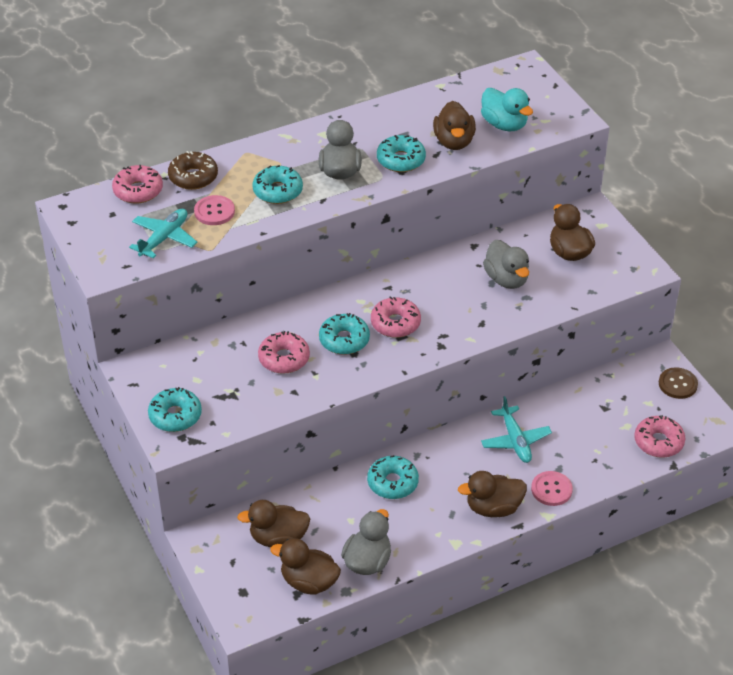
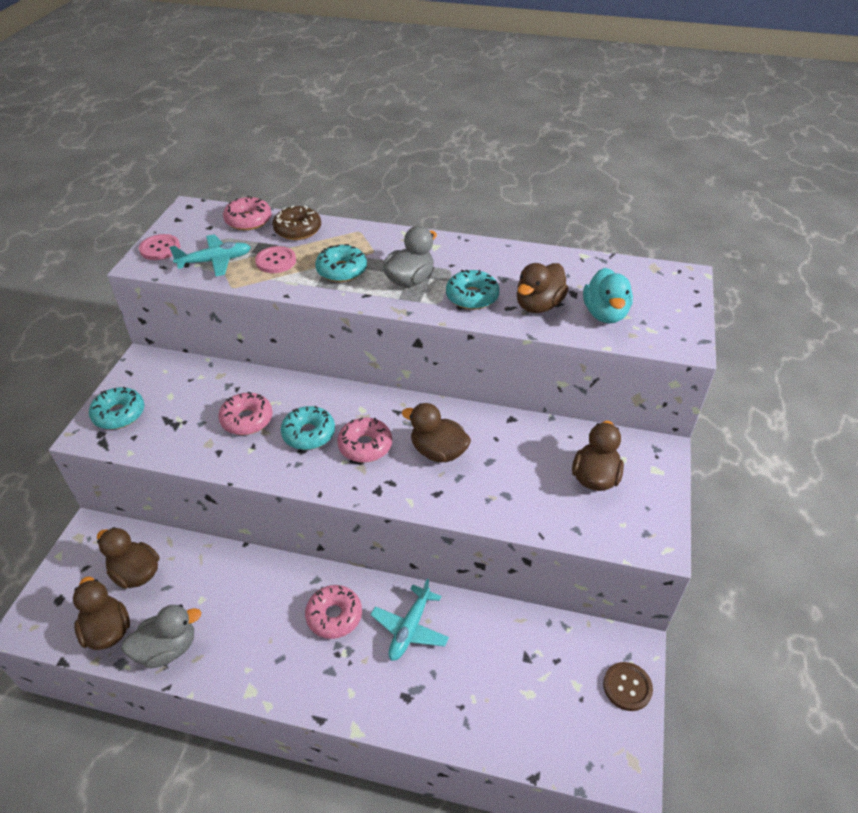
camera: 40 degrees right, 0 degrees up
turquoise donut [367,455,419,499] -> none
brown duck [458,471,527,517] -> brown duck moved to [402,403,471,462]
grey duck [483,240,529,289] -> none
pink button [531,471,573,506] -> pink button moved to [139,234,180,260]
pink donut [634,415,685,458] -> pink donut moved to [305,585,362,639]

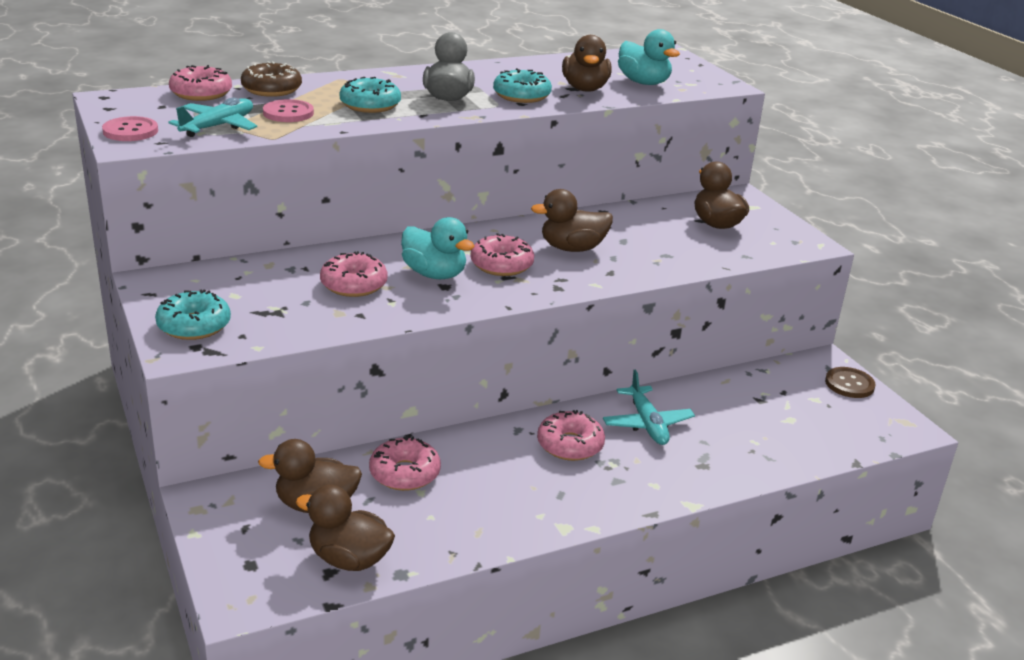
camera: 40 degrees left, 15 degrees down
grey duck [121,604,201,669] -> none
turquoise donut [281,406,335,450] -> turquoise duck [401,217,475,279]
none -> pink donut [369,436,441,491]

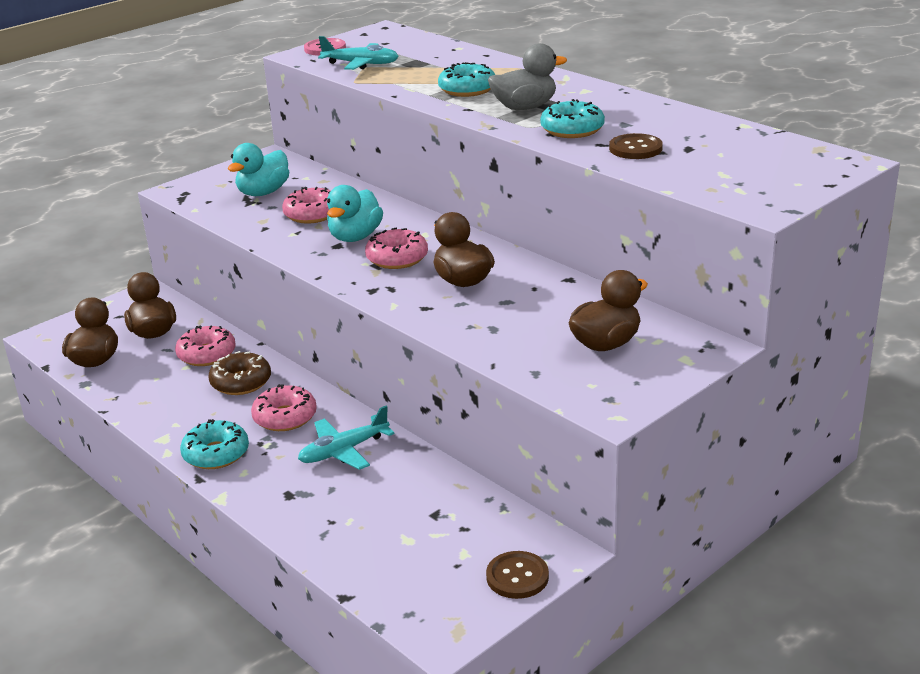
camera: 75 degrees right, 0 degrees up
turquoise donut [155,290,231,340] -> turquoise donut moved to [180,419,249,469]
pink donut [169,65,232,101] -> none
brown donut [241,61,302,97] -> brown donut moved to [208,351,271,395]
pink button [263,99,314,122] -> none
brown duck [562,35,612,92] -> brown button [609,133,663,159]
turquoise duck [618,29,680,85] -> turquoise duck moved to [228,143,289,196]

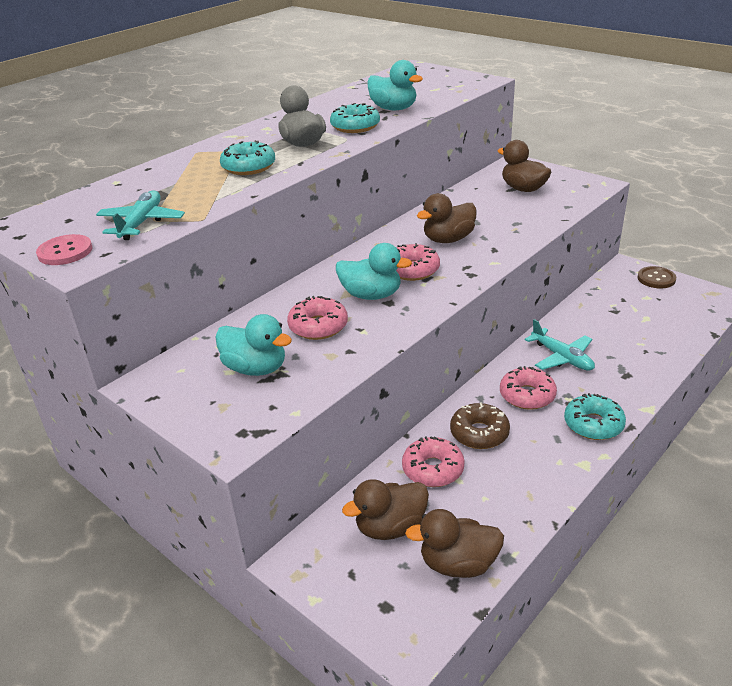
camera: 95 degrees left, 5 degrees up
brown button [609,133,663,159] -> turquoise duck [367,60,423,110]

